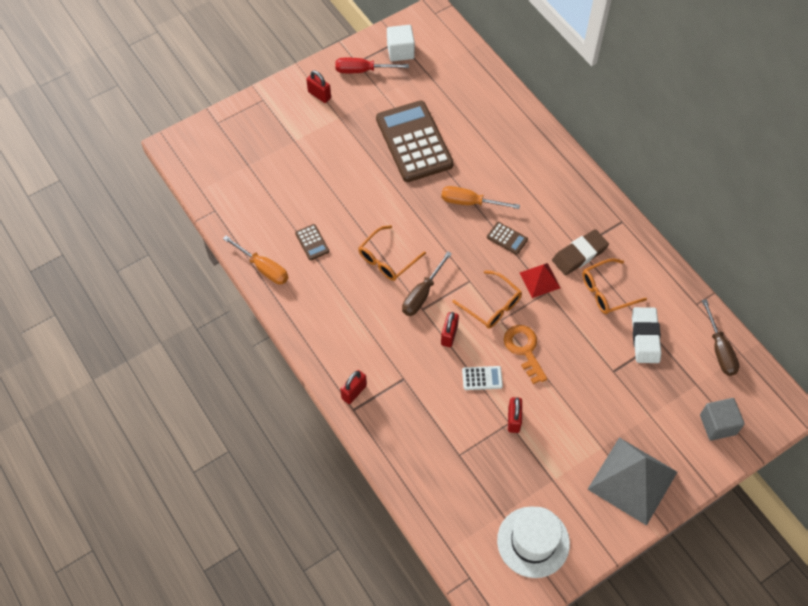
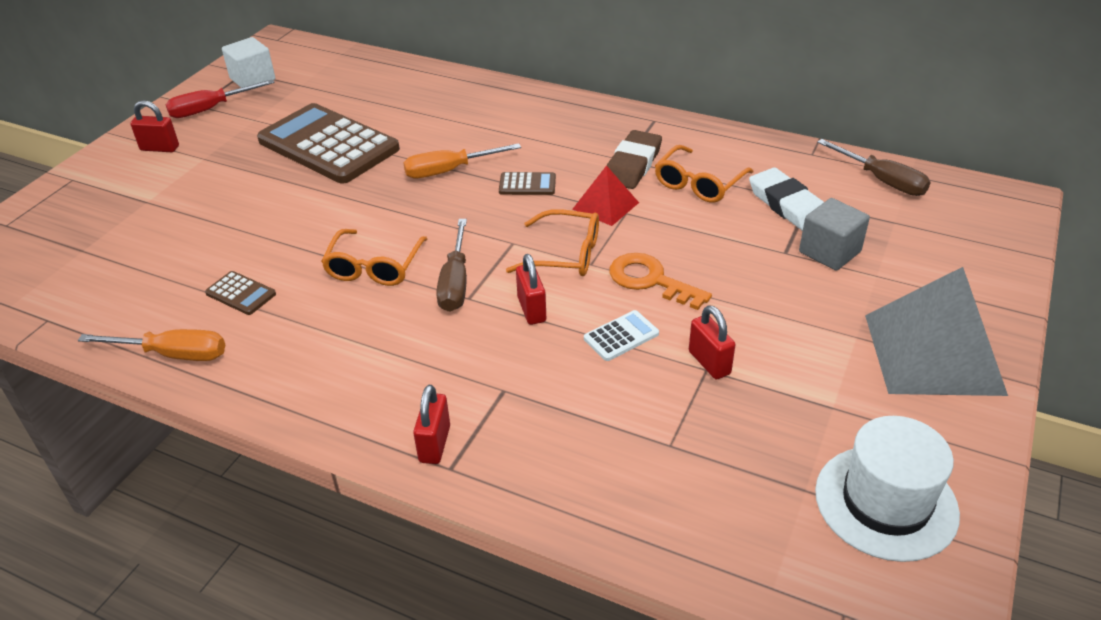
camera: 30 degrees left, 20 degrees down
grey cube [700,398,745,441] -> grey cube moved to [799,198,870,271]

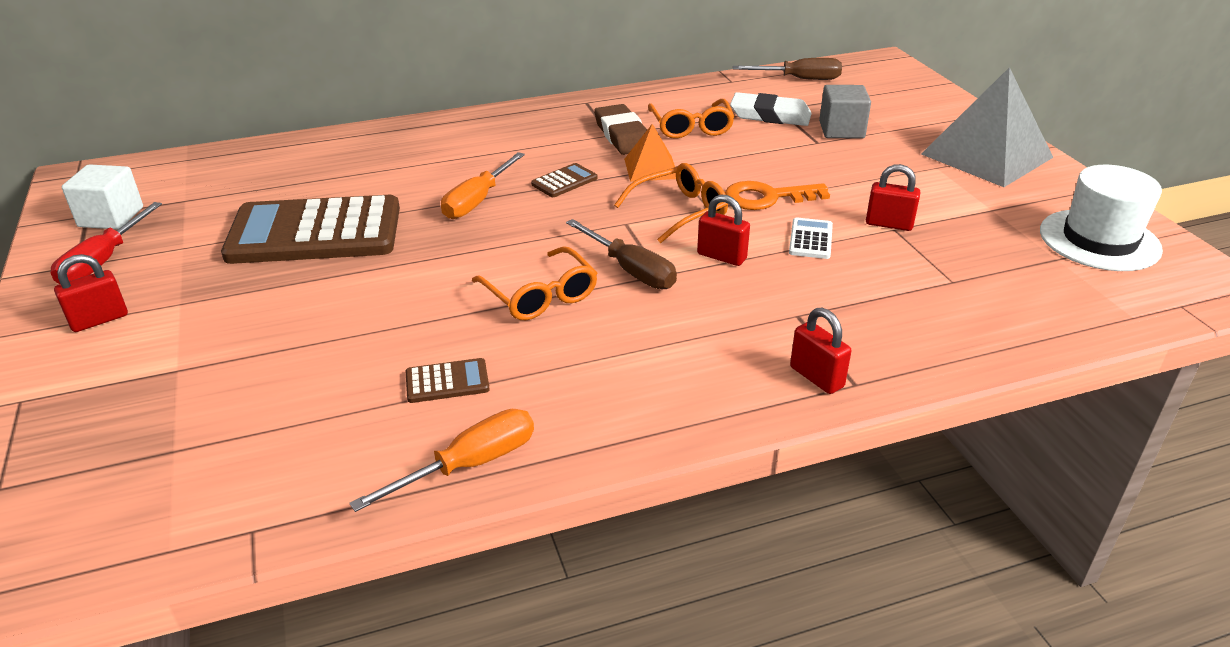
camera: 45 degrees left, 5 degrees down
red pyramid [573,165,639,226] -> orange pyramid [624,124,676,182]

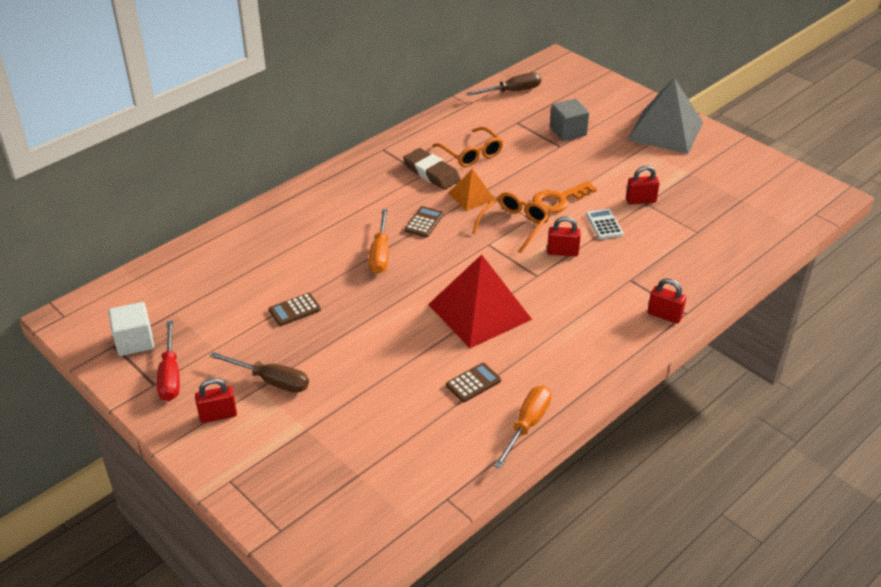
camera: 25 degrees left, 5 degrees up
red padlock [54,254,128,332] -> red padlock turned 45 degrees clockwise [195,378,237,423]
brown calculator [221,195,400,264] -> brown calculator [269,293,321,326], size x0.40
orange glasses [472,246,597,320] -> red pyramid [428,254,532,348]
brown screwdriver [566,219,677,289] -> brown screwdriver moved to [210,352,309,393]
white eraser [730,92,812,126] -> none
white hat [1040,165,1163,271] -> none

